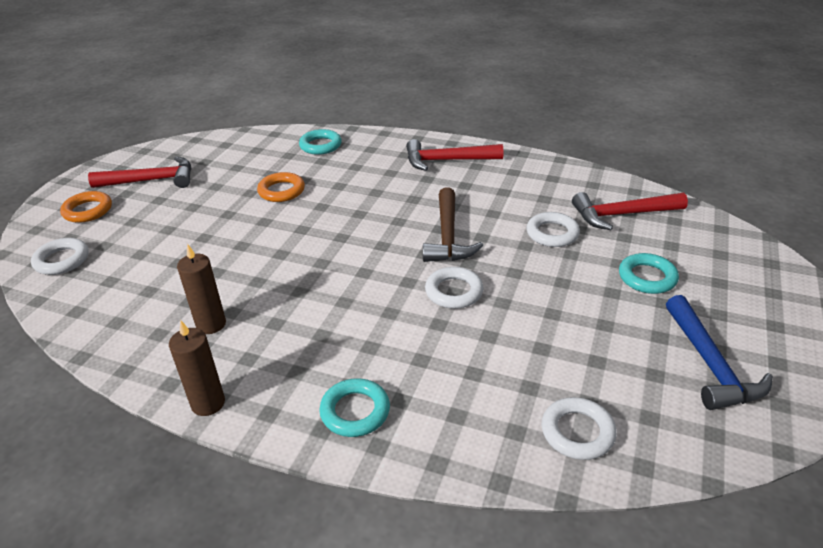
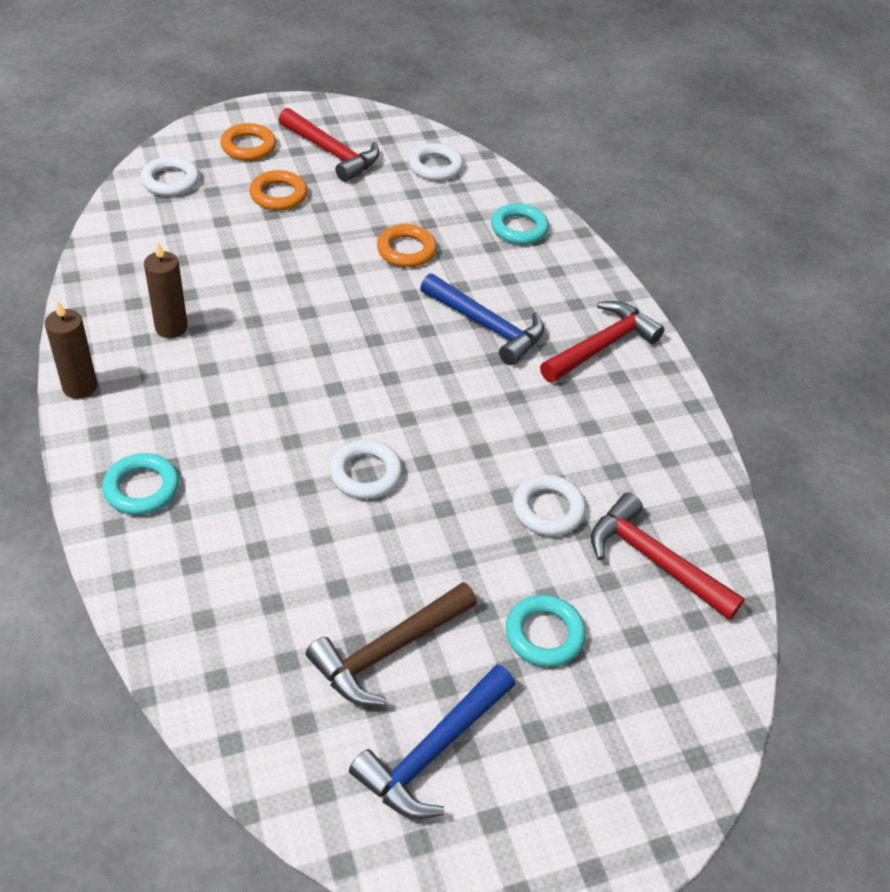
camera: 45 degrees right, 10 degrees up
red hammer [406,139,503,171] -> red hammer turned 90 degrees clockwise [540,301,664,383]
brown hammer [423,187,483,262] -> brown hammer moved to [306,582,477,706]
white ring [542,397,617,460] -> white ring moved to [408,143,463,181]
none -> orange ring [249,170,308,210]
none -> blue hammer [420,273,544,365]

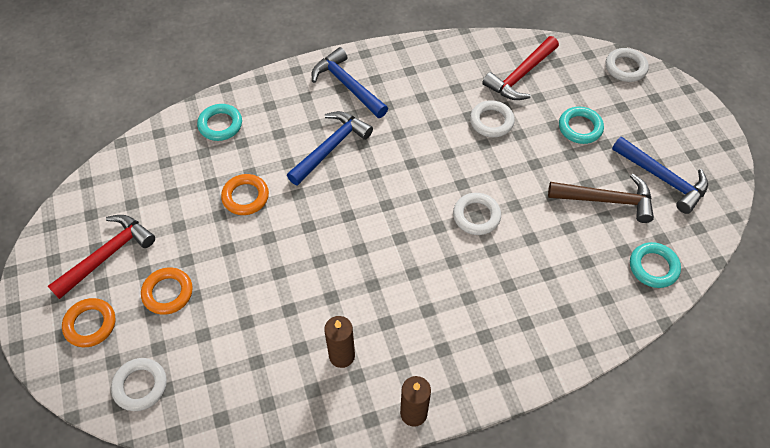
camera: 85 degrees left, 10 degrees up
turquoise ring [102,453,179,515] -> turquoise ring moved to [630,242,681,288]
brown hammer [306,582,477,706] -> brown hammer turned 45 degrees counterclockwise [548,174,654,223]
white ring [408,143,463,181] -> white ring moved to [606,48,649,82]
red hammer [540,301,664,383] -> blue hammer [312,47,388,118]

